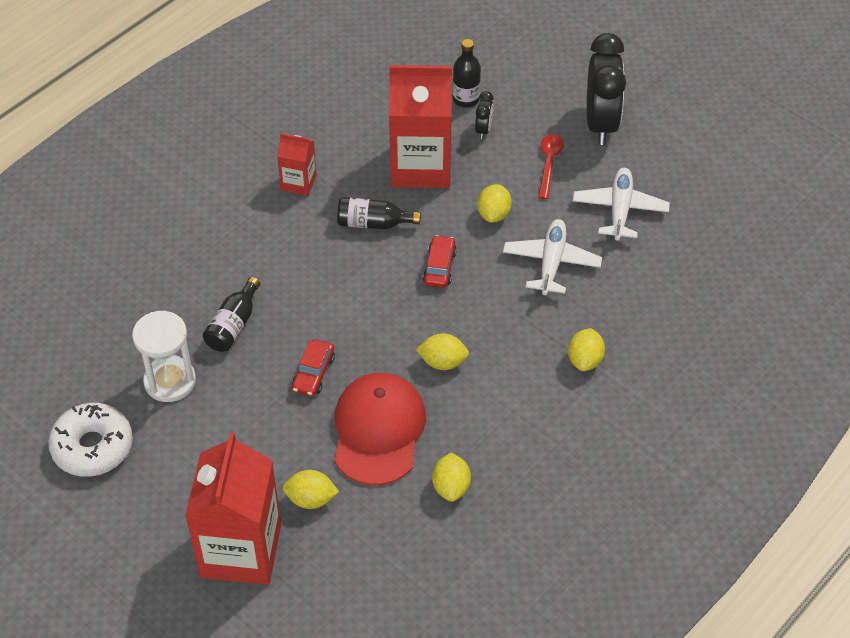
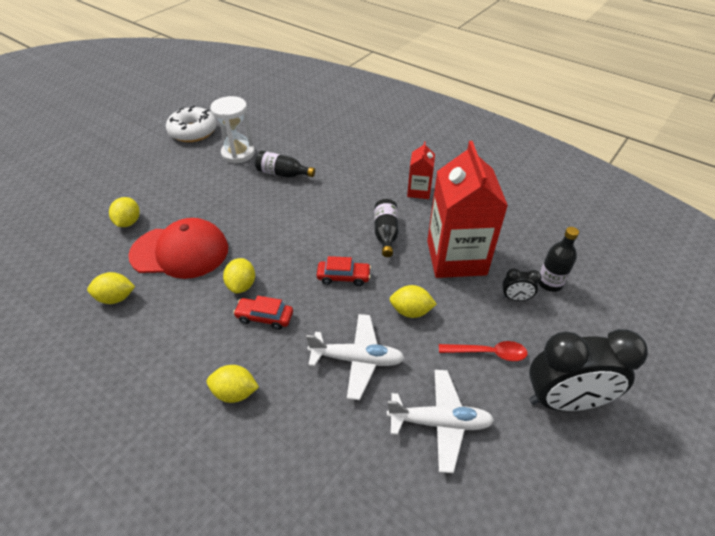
camera: 85 degrees right, 5 degrees down
red carton [185,432,281,585] -> none
red car [292,339,335,396] -> red car moved to [233,296,293,330]

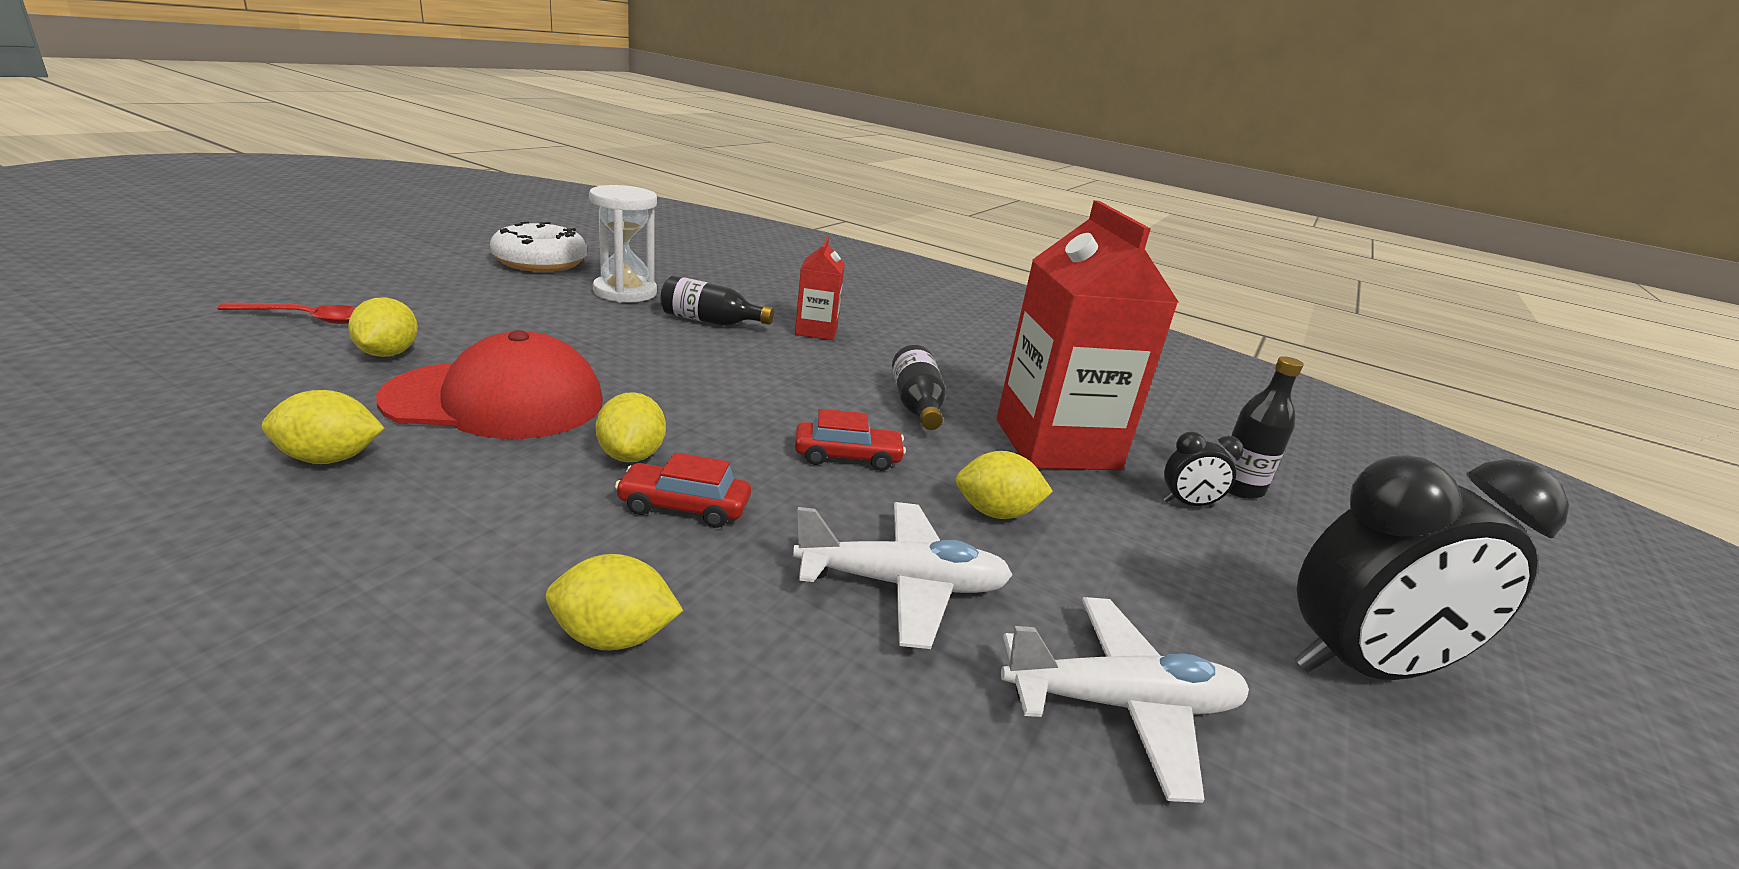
camera: 10 degrees left, 20 degrees down
red carton [407,141,435,199] -> red carton moved to [795,237,845,340]
red spoon [439,341,528,361] -> red spoon moved to [217,302,356,324]

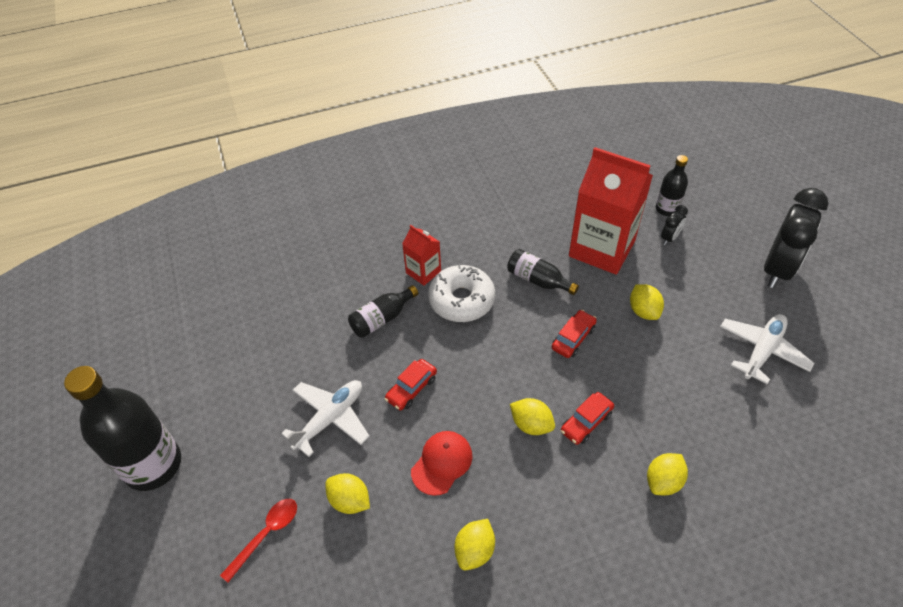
camera: 45 degrees left, 25 degrees up
red cap [376,330,603,439] -> red cap [411,431,473,496], size x0.58
white donut [490,222,587,272] -> white donut moved to [428,264,495,322]
white hourglass [589,185,657,302] -> none
white plane [793,502,1013,649] -> white plane moved to [281,380,370,457]
yellow lemon [956,451,1053,519] -> yellow lemon turned 60 degrees counterclockwise [630,284,664,320]
none -> black bottle [64,366,181,491]
none -> red car [385,359,437,410]

